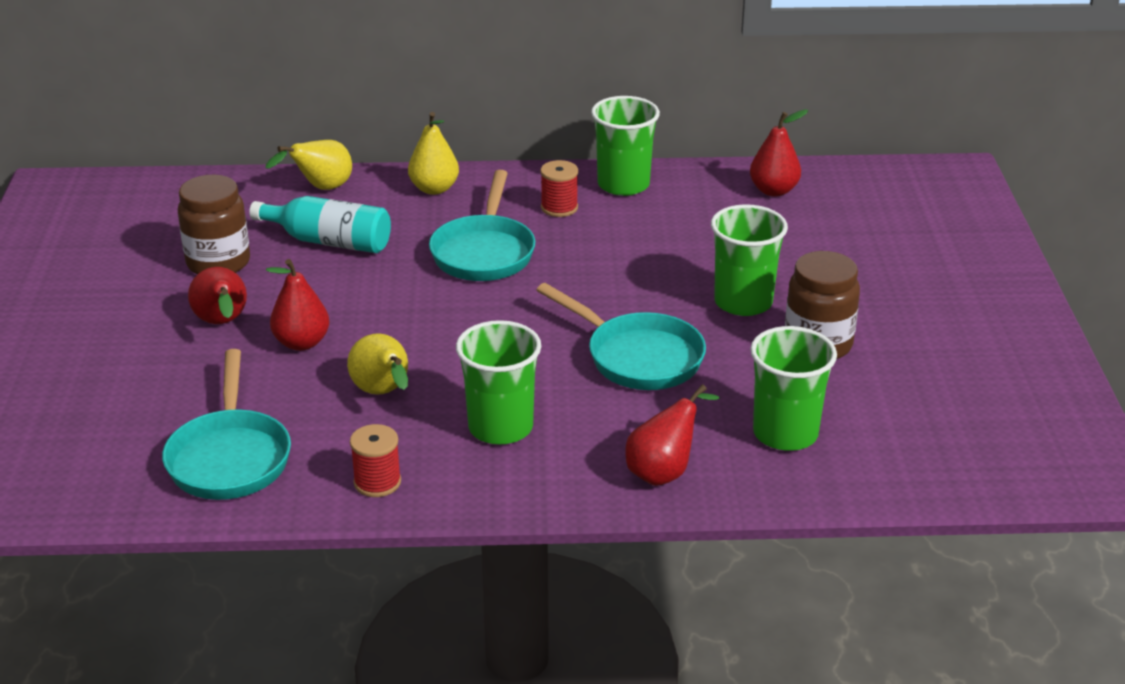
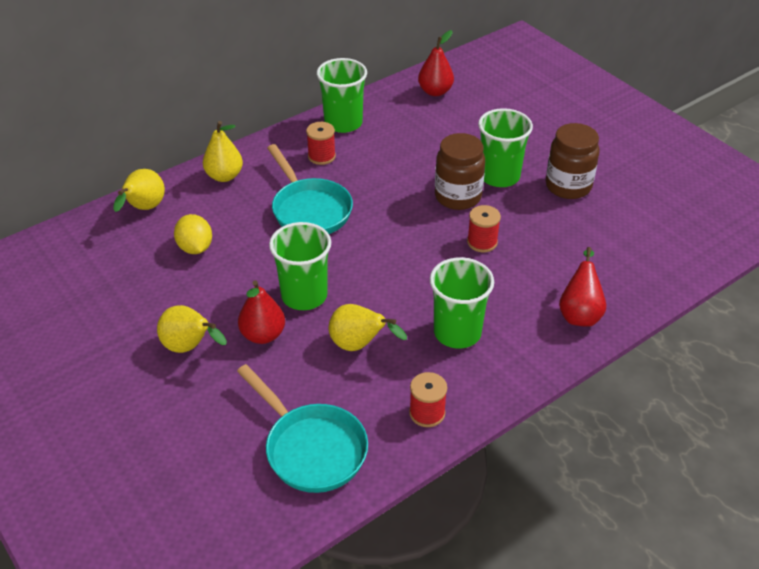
camera: 35 degrees left, 10 degrees up
brown jar [178,175,250,274] -> brown jar moved to [435,133,485,210]
red pear [188,267,247,324] -> yellow pear [157,305,227,353]
turquoise bottle [249,196,391,253] -> yellow lemon [174,214,212,254]
turquoise pan [537,283,706,390] -> red spool [467,205,501,252]
green cup [750,326,837,451] -> green cup moved to [269,222,331,310]

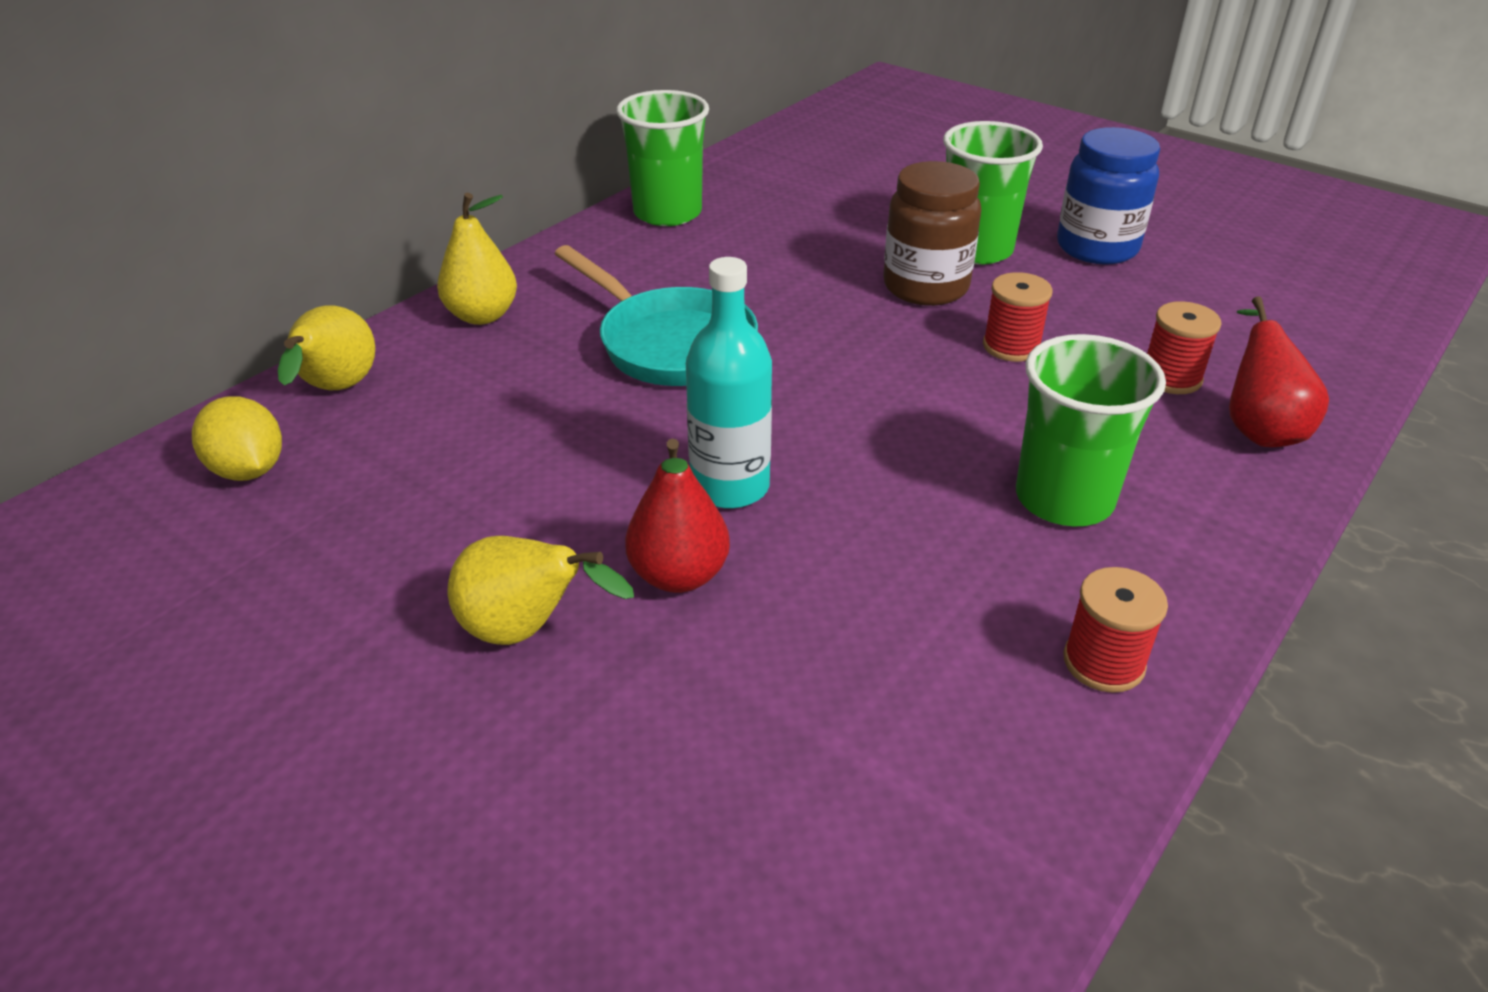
camera: 15 degrees left, 5 degrees down
yellow lemon [174,214,212,254] -> yellow lemon moved to [192,396,282,481]
turquoise pan [237,364,368,493] -> none
green cup [269,222,331,310] -> turquoise bottle [686,257,772,509]
red spool [306,122,336,165] -> red spool moved to [1147,301,1221,394]
yellow pear [328,304,407,351] -> none
red pear [418,30,454,96] -> none
brown jar [546,123,600,199] -> blue jar [1057,127,1160,264]

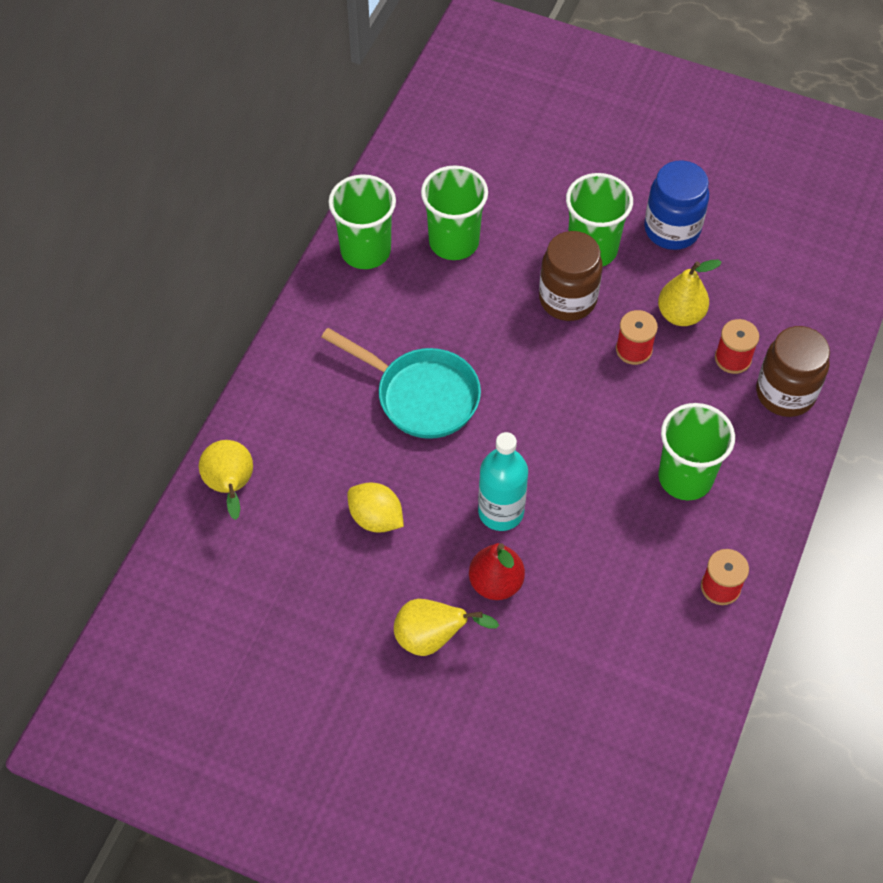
camera: 15 degrees left, 20 degrees up
yellow lemon [192,396,282,481] -> yellow lemon moved to [347,482,404,533]
yellow pear [437,193,517,325] -> yellow pear moved to [658,260,722,326]
red pear [1229,296,1329,447] -> brown jar [756,326,830,417]
none -> green cup [421,165,488,260]

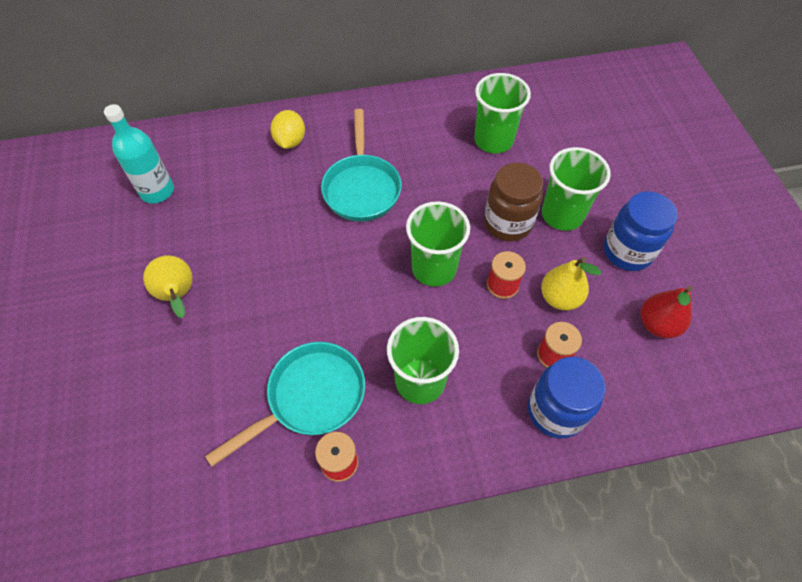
camera: 55 degrees right, 0 degrees up
yellow pear [199,440,253,520] -> none
green cup [328,174,396,269] -> green cup moved to [406,201,470,287]
yellow lemon [347,482,404,533] -> yellow lemon moved to [270,110,305,149]
red pear [469,543,525,600] -> red pear moved to [641,286,693,338]
turquoise bottle [478,432,528,531] -> turquoise bottle moved to [104,104,174,203]
brown jar [756,326,830,417] -> blue jar [528,357,605,439]
none -> turquoise pan [205,342,365,467]

